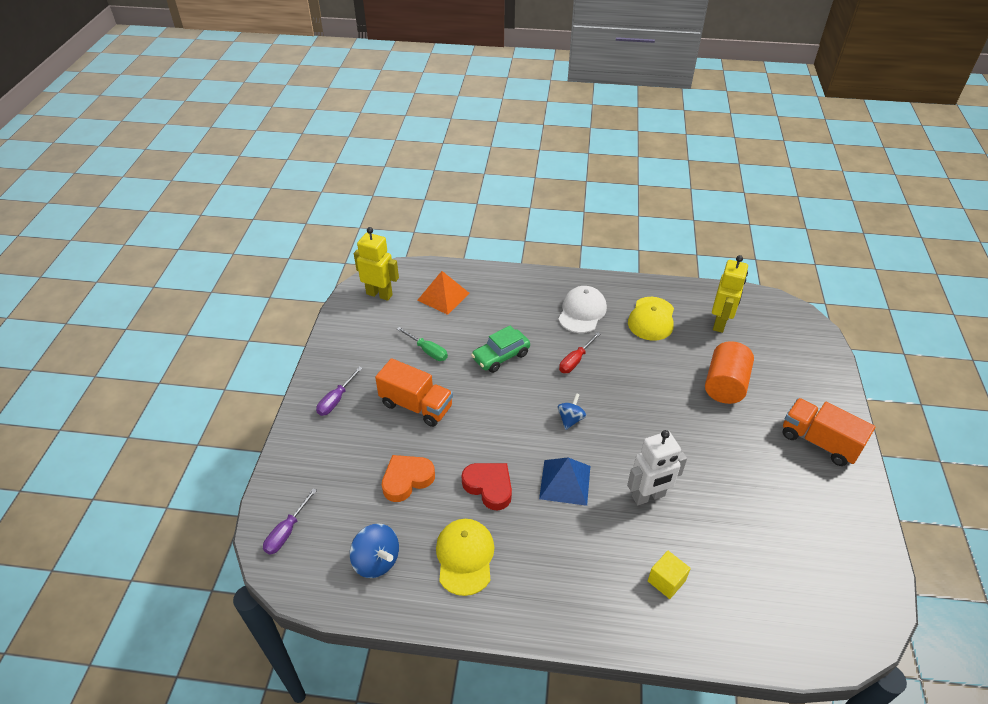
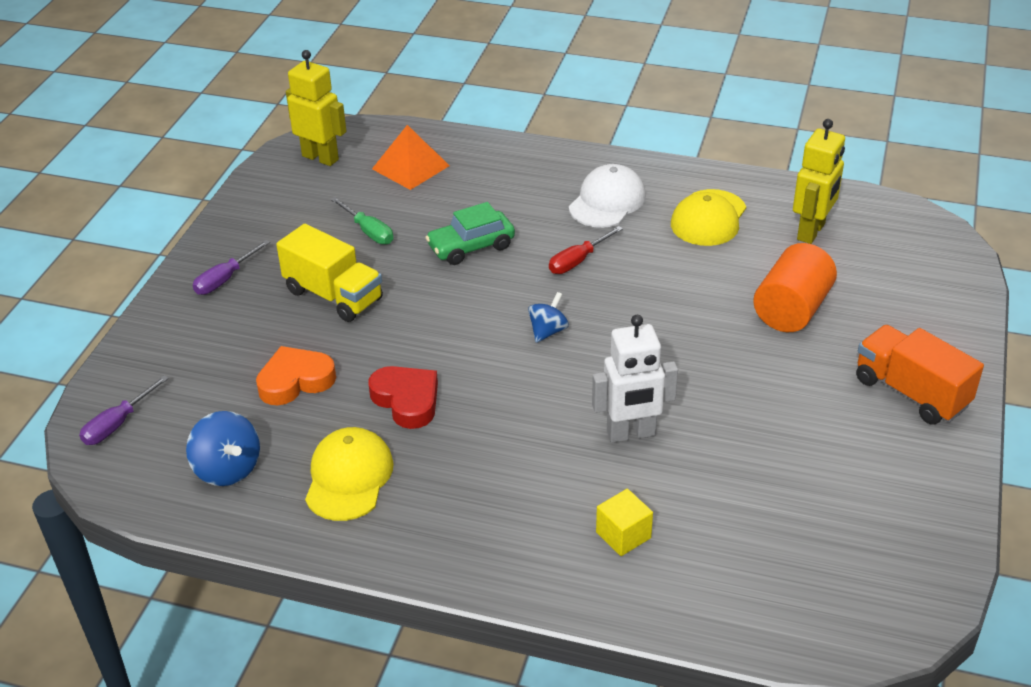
camera: 10 degrees right, 5 degrees down
orange truck [375,358,453,427] -> yellow truck [276,224,383,322]
blue pyramid [539,458,590,506] -> none

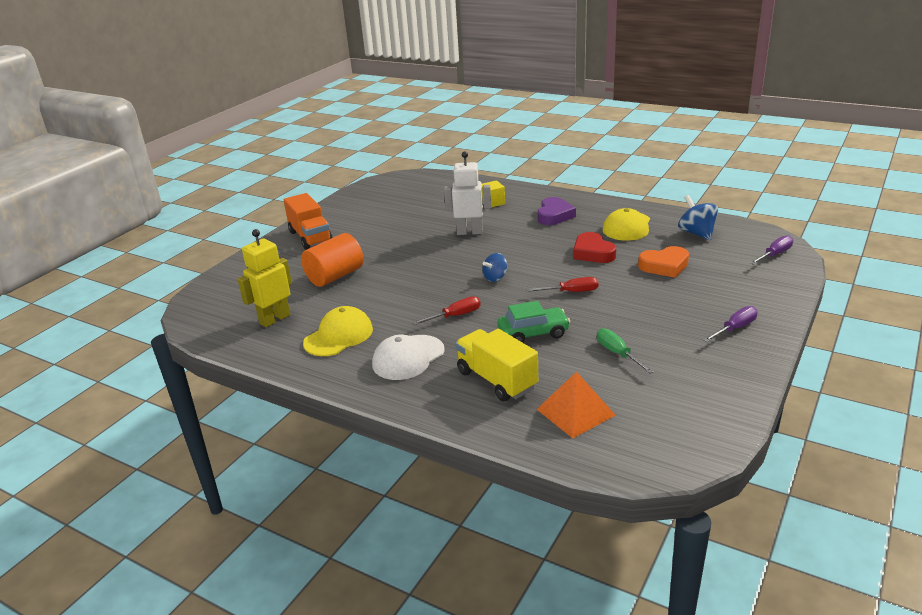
camera: 165 degrees left, 10 degrees down
yellow truck [276,224,383,322] -> yellow truck moved to [455,329,538,401]
yellow robot [286,50,346,166] -> none
none -> red screwdriver [527,277,599,292]
none -> purple heart [538,197,576,225]

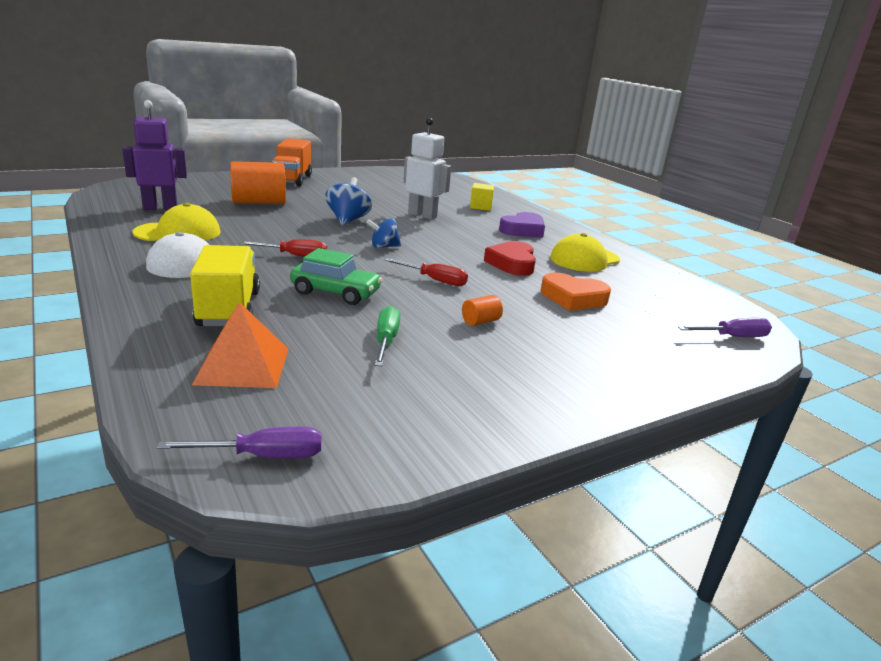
camera: 25 degrees right, 5 degrees down
yellow robot [238,229,292,327] -> purple robot [122,100,187,210]
blue spinning top [678,195,718,240] -> blue spinning top moved to [325,177,372,226]
purple screwdriver [703,306,758,342] -> purple screwdriver moved to [157,427,321,458]
none -> orange cylinder [462,295,503,326]

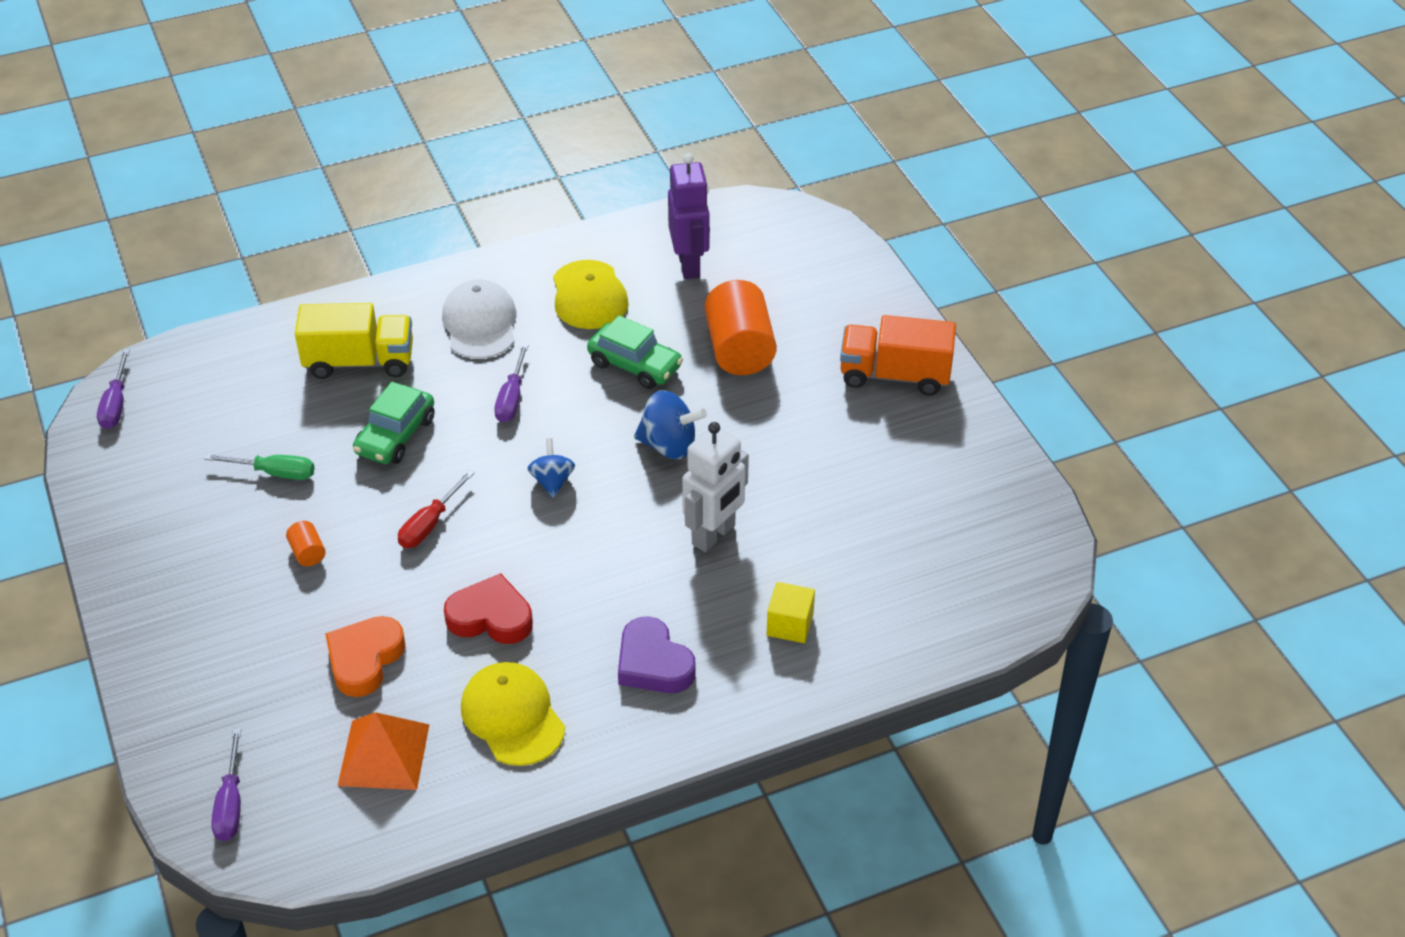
camera: 100 degrees right, 20 degrees up
orange pyramid [192,302,288,388] -> orange pyramid moved to [338,712,430,790]
red screwdriver [239,239,327,257] -> purple screwdriver [494,344,529,423]
none -> green car [587,315,683,389]

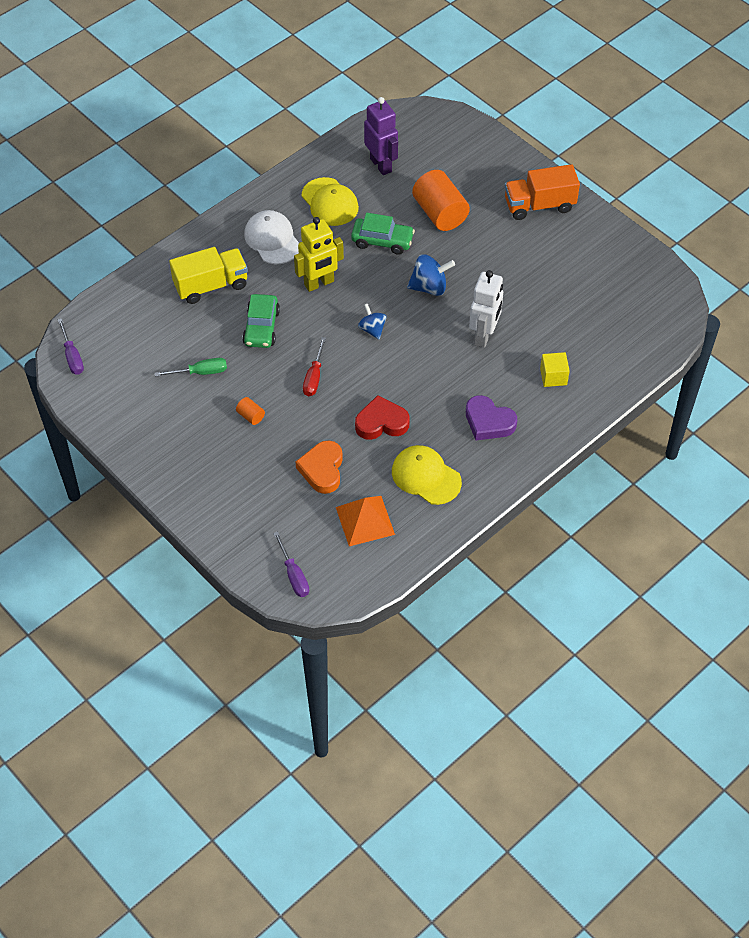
camera: 20 degrees left, 10 degrees up
purple screwdriver [494,344,529,423] -> yellow robot [294,217,344,292]

